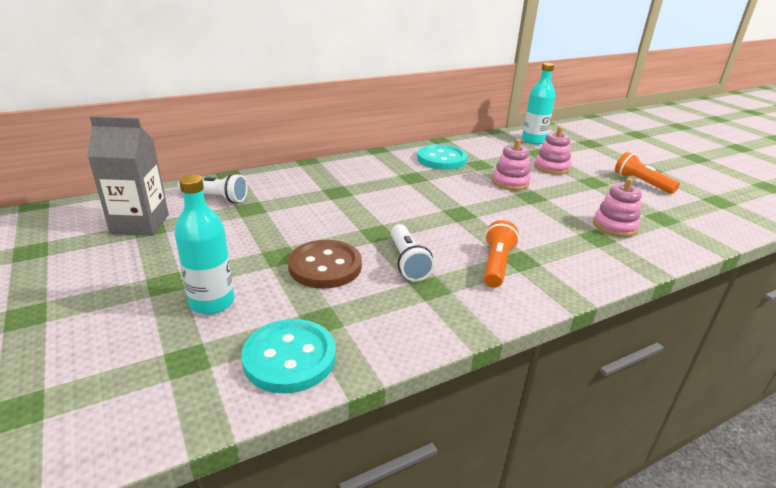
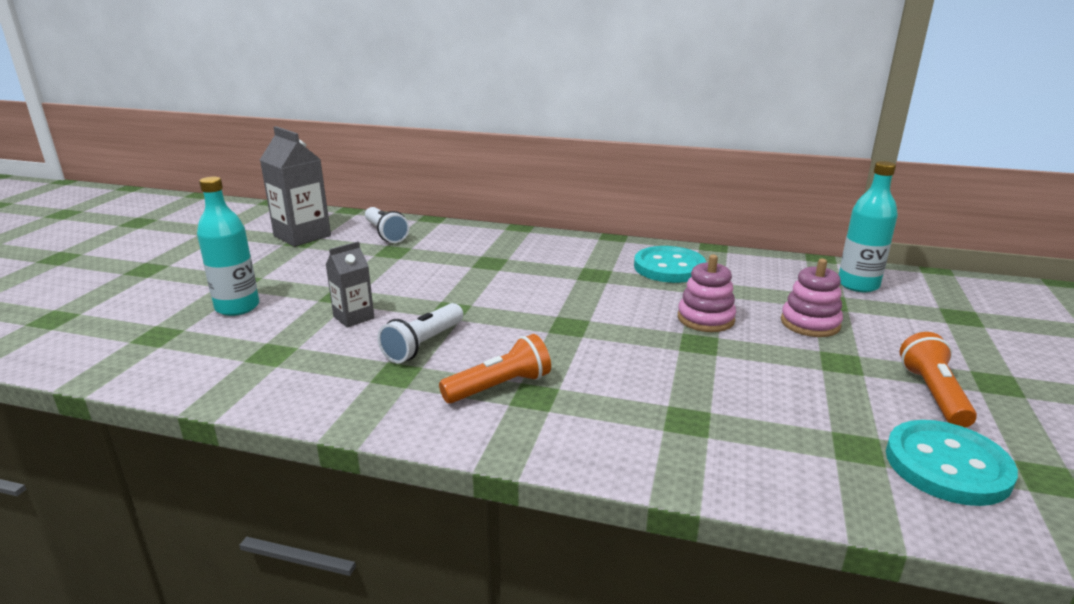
camera: 45 degrees right, 5 degrees down
turquoise button [241,319,336,393] -> turquoise button moved to [886,420,1018,506]
brown button [288,240,362,289] -> grey carton [325,241,374,328]
pink stacking toy [593,178,642,237] -> none

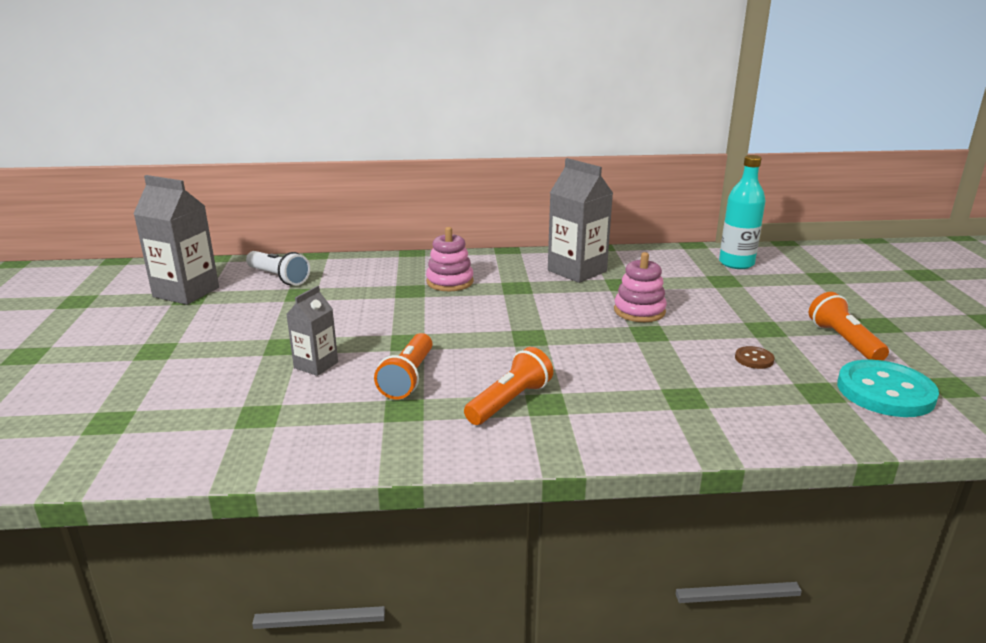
camera: 20 degrees left, 0 degrees up
turquoise bottle [197,177,259,316] -> none
white flashlight [377,303,463,363] -> orange flashlight [374,333,432,399]
turquoise button [634,246,706,283] -> grey carton [548,158,613,283]
pink stacking toy [781,259,843,337] -> pink stacking toy moved to [426,227,474,291]
none -> brown button [735,346,774,369]

